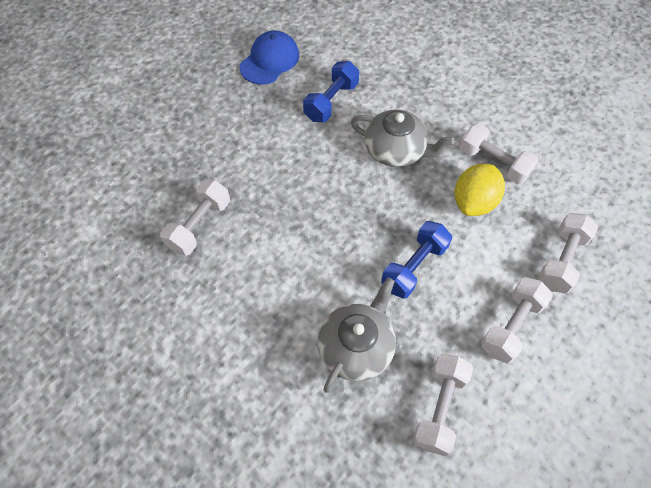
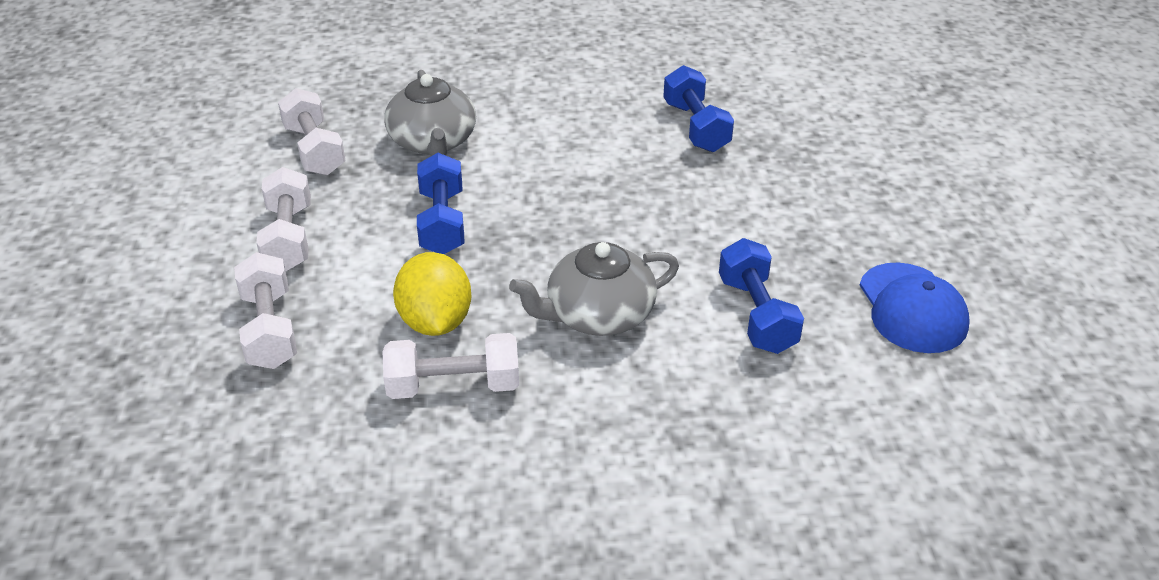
camera: 135 degrees right, 20 degrees down
white dumbbell [160,179,230,256] -> blue dumbbell [663,65,734,152]

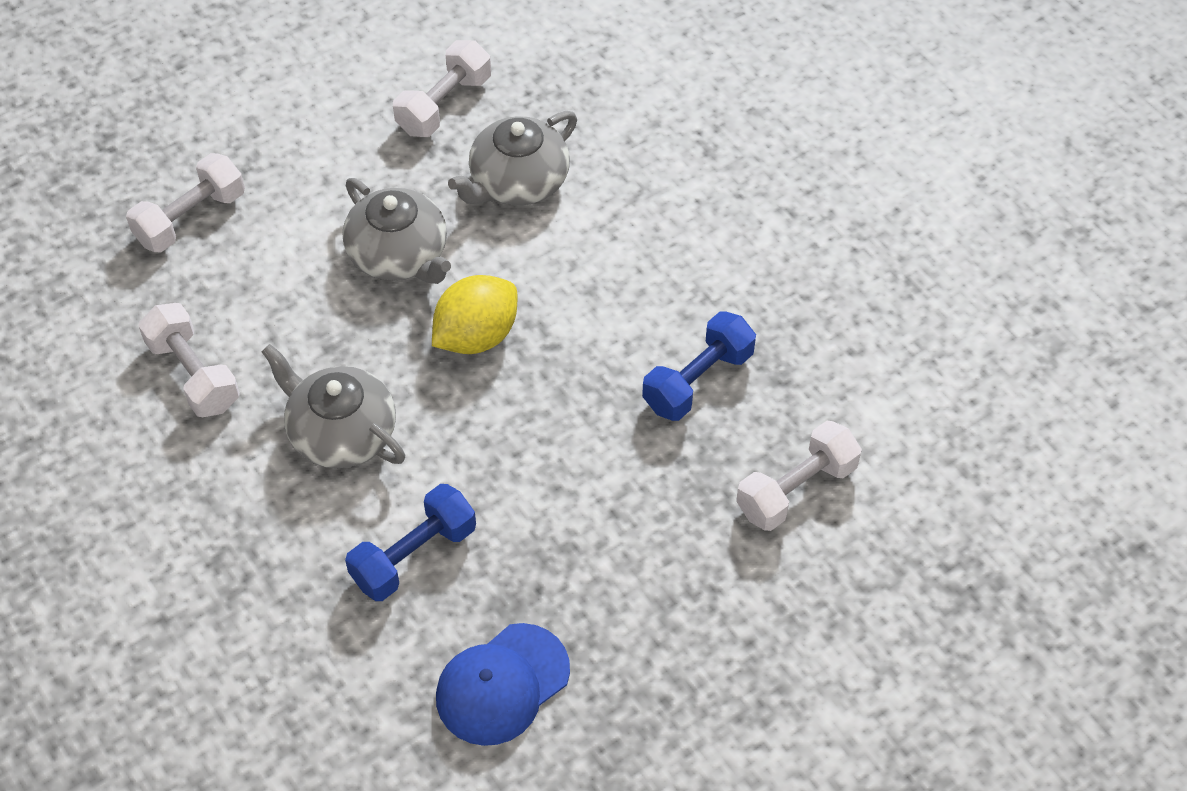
camera: 60 degrees right, 15 degrees up
white dumbbell [256,167,311,271] -> white dumbbell moved to [736,421,862,531]
yellow lemon [393,252,472,336] -> yellow lemon moved to [432,275,517,354]
blue dumbbell [417,153,465,254] -> grey teapot [343,178,451,284]

